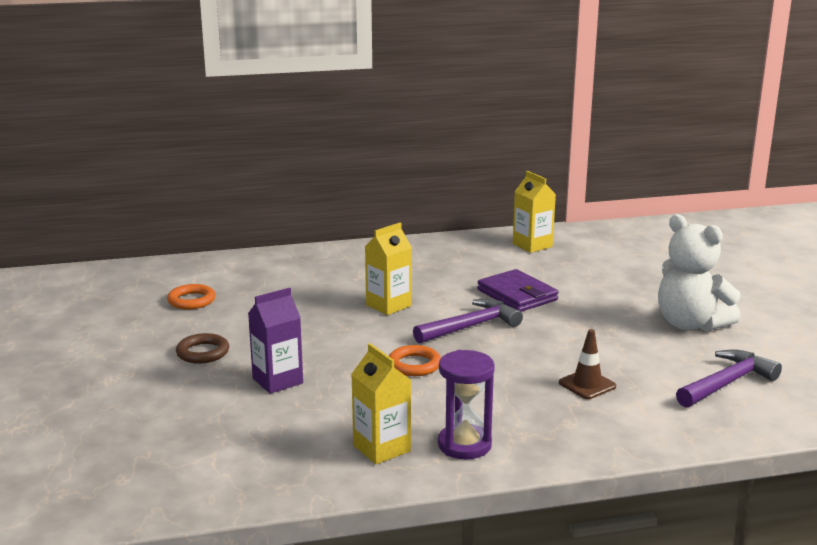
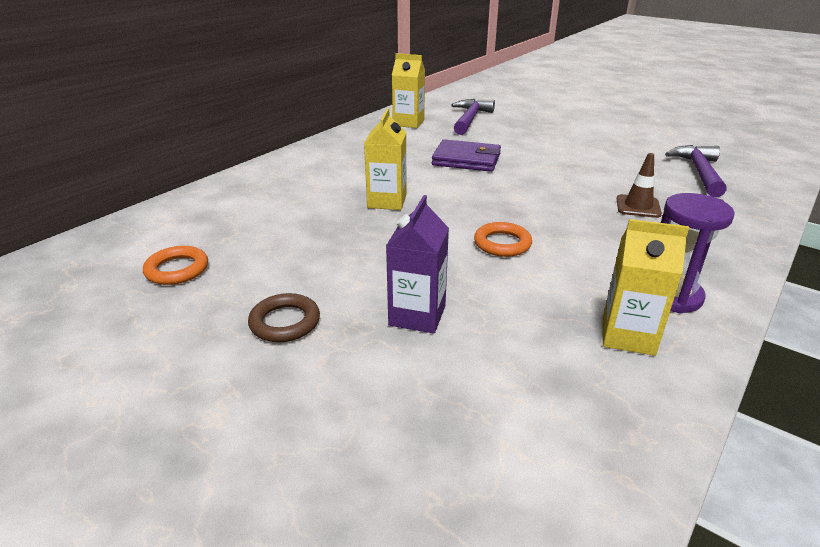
camera: 40 degrees left, 10 degrees up
purple hammer [413,299,523,344] -> purple hammer moved to [452,99,495,135]
white teddy bear [658,214,740,332] -> none

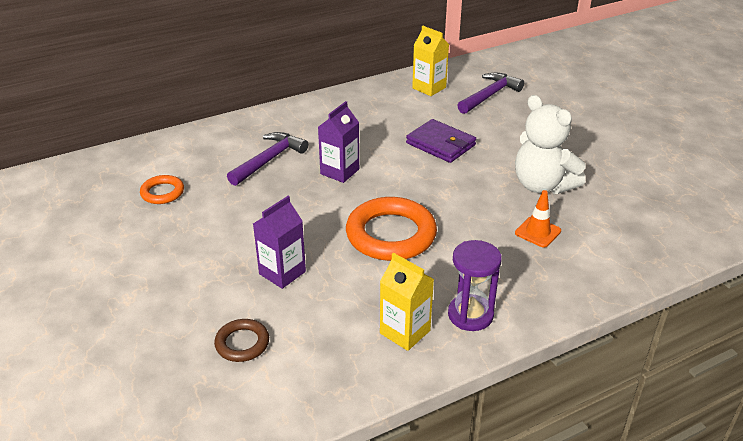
camera: 25 degrees right, 5 degrees up
brown ring [248,293,320,342] -> brown ring moved to [214,319,269,362]
yellow carton [364,108,406,210] -> purple carton [318,101,359,183]
orange ring [474,222,532,257] -> orange ring [346,197,437,261], size x1.95
brown traffic cone [617,153,662,218] -> orange traffic cone [515,190,561,248]
purple hammer [665,145,727,198] -> purple hammer moved to [227,132,308,186]
none -> white teddy bear [515,95,585,194]

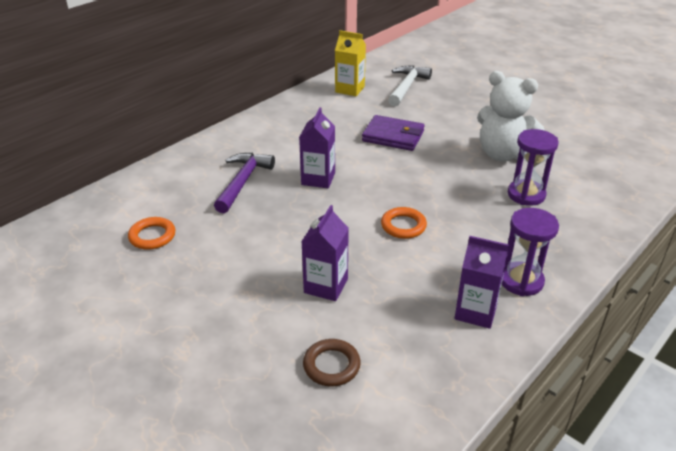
camera: 20 degrees left, 0 degrees up
orange ring [346,197,437,261] -> orange ring [381,207,427,239], size x0.51
yellow carton [380,253,434,351] -> purple carton [455,236,509,329]
purple hammer [457,72,524,114] -> white hammer [388,66,432,106]
orange traffic cone [515,190,561,248] -> purple hourglass [508,129,559,206]

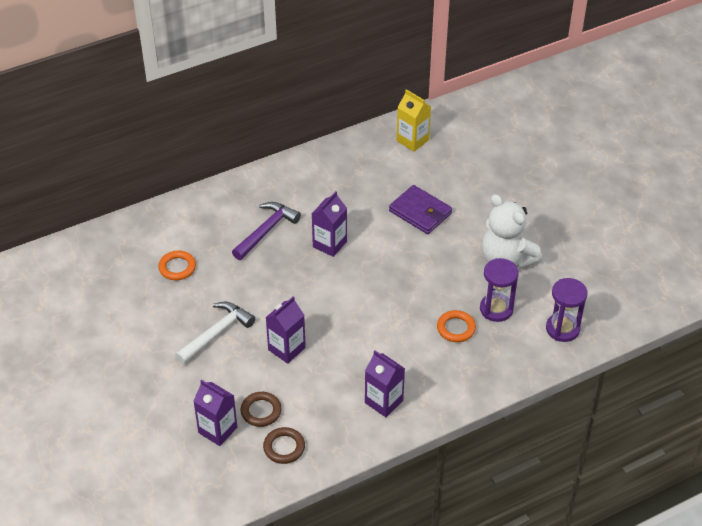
camera: 20 degrees right, 10 degrees up
orange ring [381,207,427,239] -> orange ring moved to [437,310,476,342]
white hammer [388,66,432,106] -> white hammer moved to [175,302,255,364]
purple hourglass [502,208,559,296] -> purple hourglass moved to [546,278,587,342]
none -> purple carton [194,380,237,446]
none -> brown ring [263,427,305,464]

